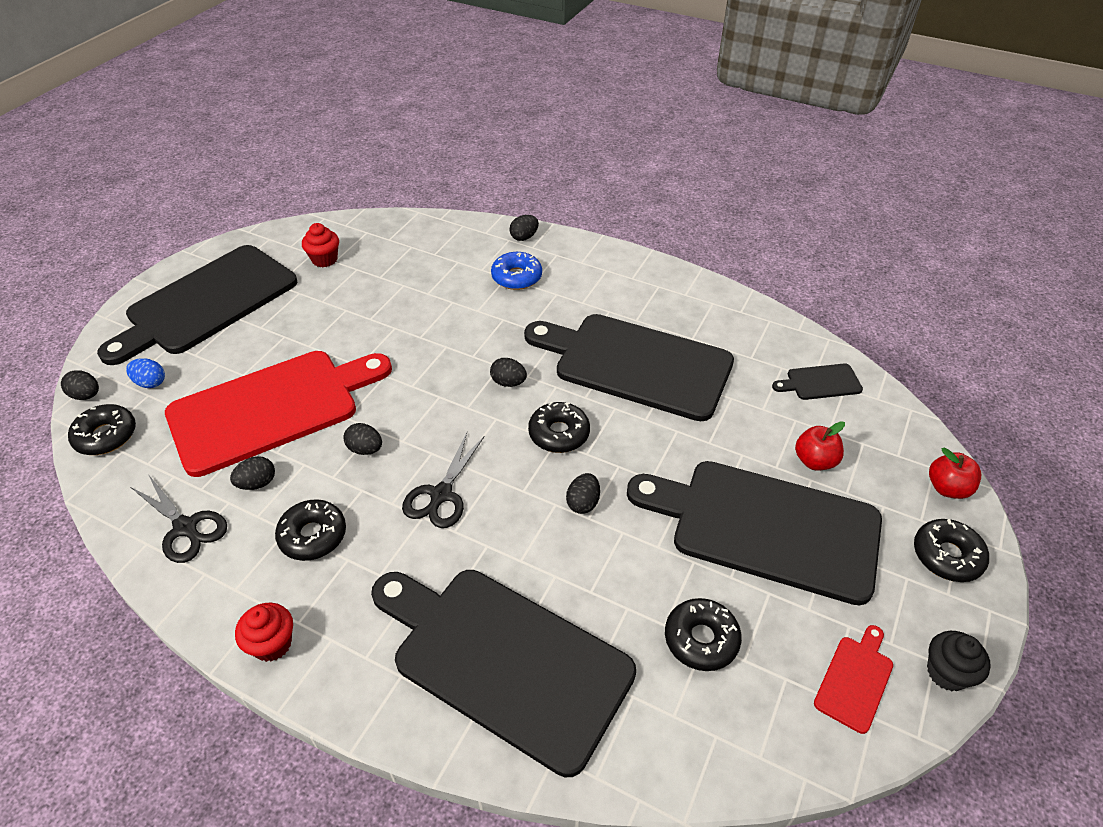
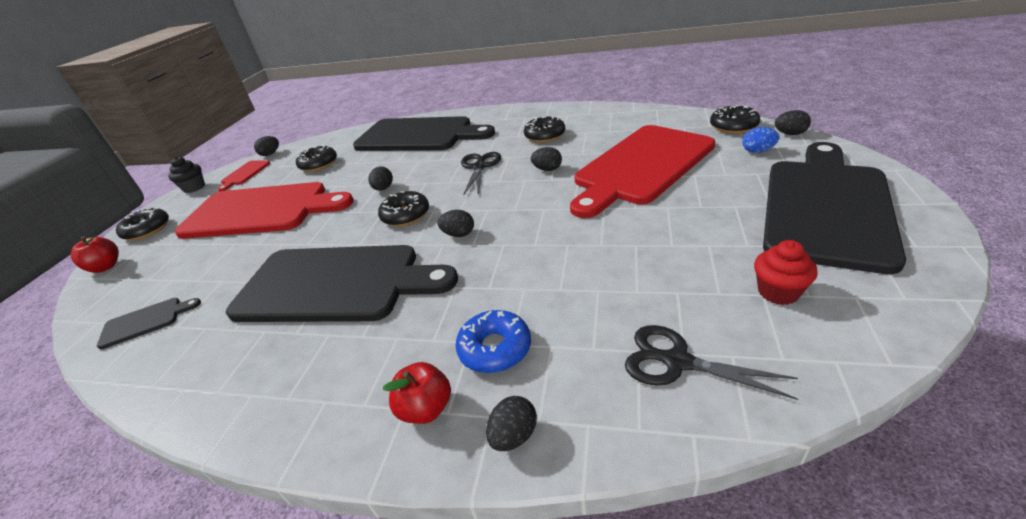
camera: 170 degrees right, 10 degrees down
black scissors [131,474,227,563] -> black scissors moved to [625,325,798,400]
black egg [230,456,275,490] -> black egg moved to [254,136,279,156]
red cupcake [235,603,293,662] -> none
black cutting board [627,461,882,606] -> red cutting board [175,182,354,239]
red apple [795,421,845,471] -> red apple moved to [383,362,451,424]

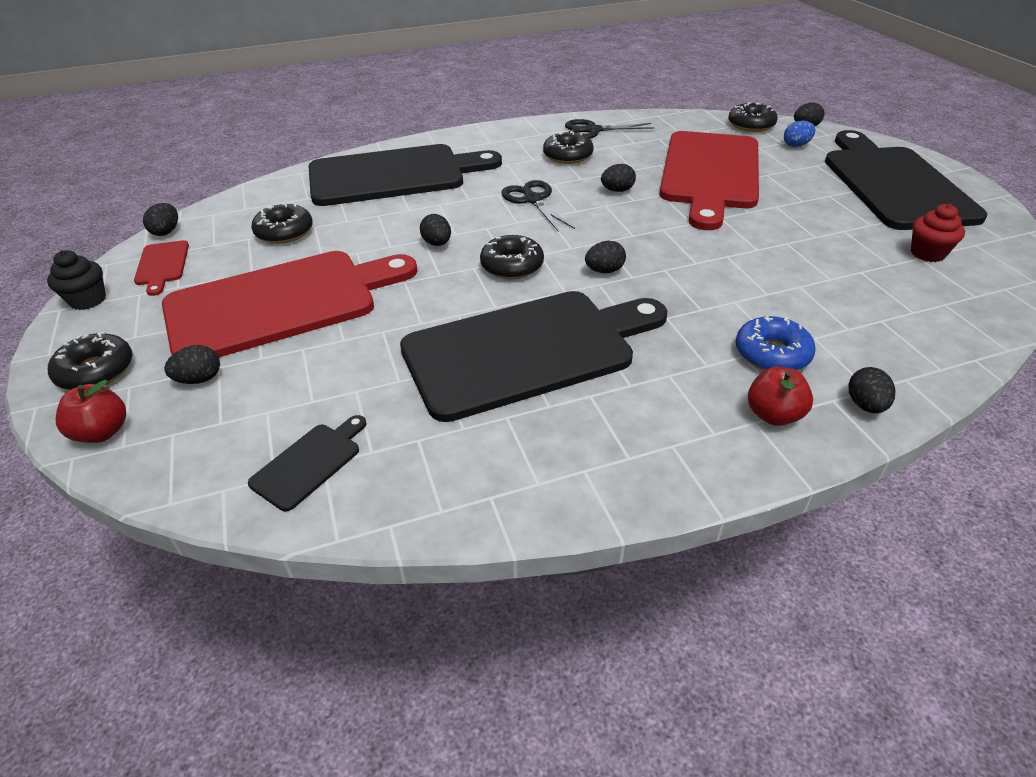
camera: 35 degrees left, 5 degrees up
black scissors [625,325,798,400] -> black scissors moved to [565,119,655,139]
none -> black egg [164,345,220,384]

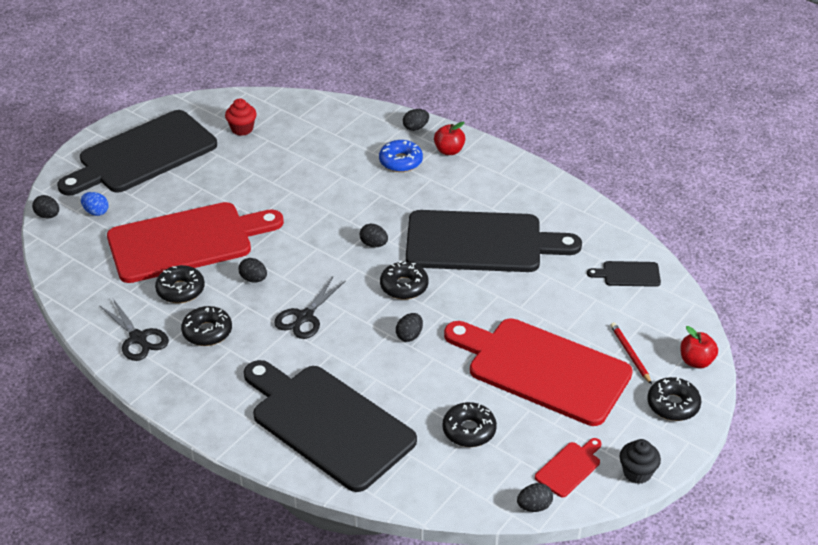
camera: 125 degrees left, 0 degrees up
black egg [164,345,220,384] -> red pencil [610,322,652,384]
black cutting board [400,291,667,422] -> black cutting board turned 150 degrees clockwise [406,210,582,272]
black donut [728,102,778,132] -> black donut moved to [155,265,205,303]

